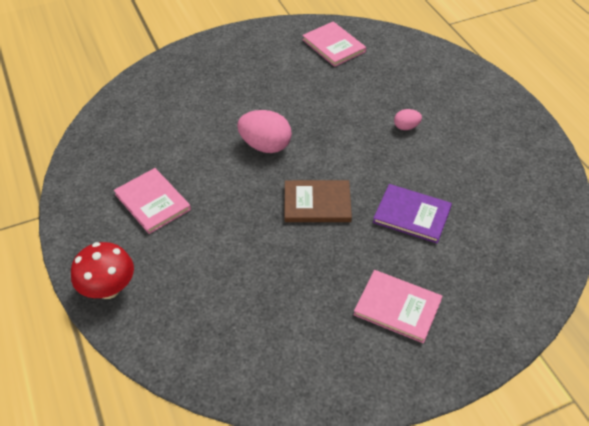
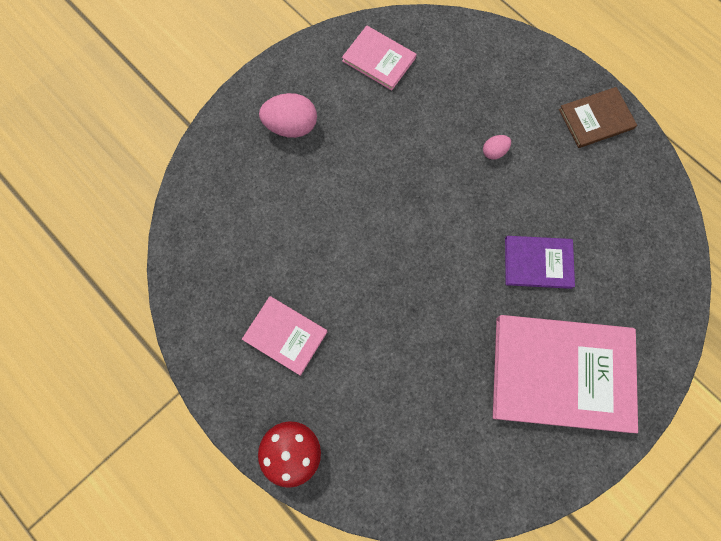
camera: 20 degrees left, 25 degrees up
pink egg [237,110,292,153] -> pink egg moved to [259,93,317,138]
brown book [284,180,352,222] -> brown book moved to [559,87,637,148]
pink book [353,270,443,343] -> pink book [493,315,638,433], size x1.95

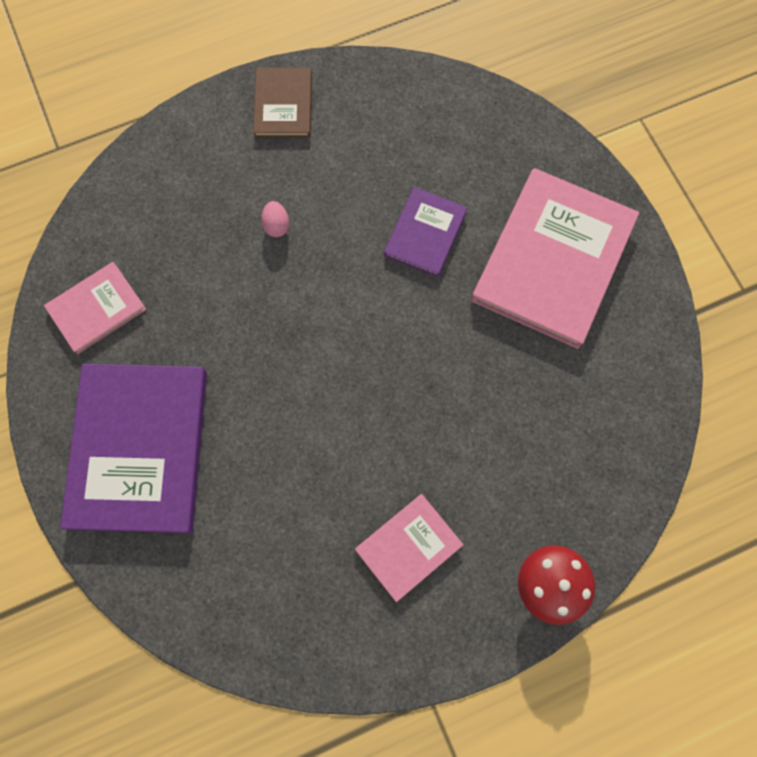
camera: 70 degrees left, 0 degrees up
pink egg [259,93,317,138] -> purple book [60,364,207,533]

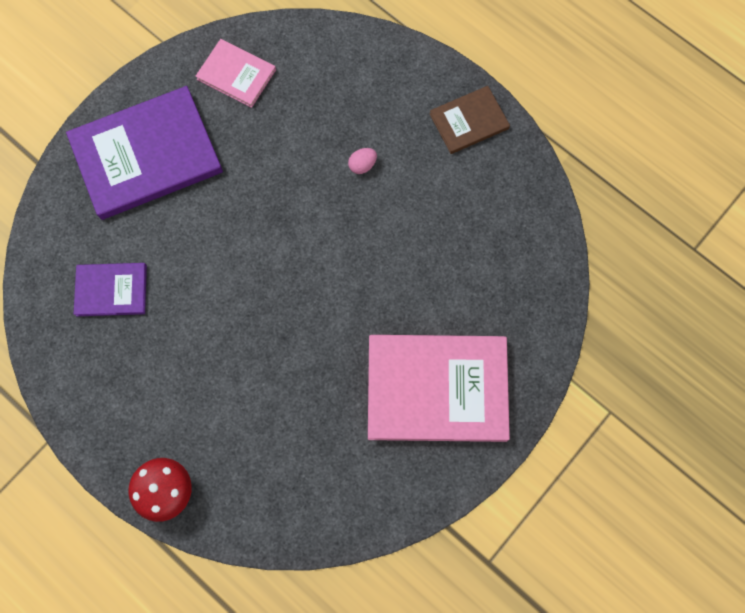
camera: 65 degrees right, 0 degrees up
pink book [355,494,464,602] -> none
purple book [384,187,467,277] -> purple book moved to [74,263,147,317]

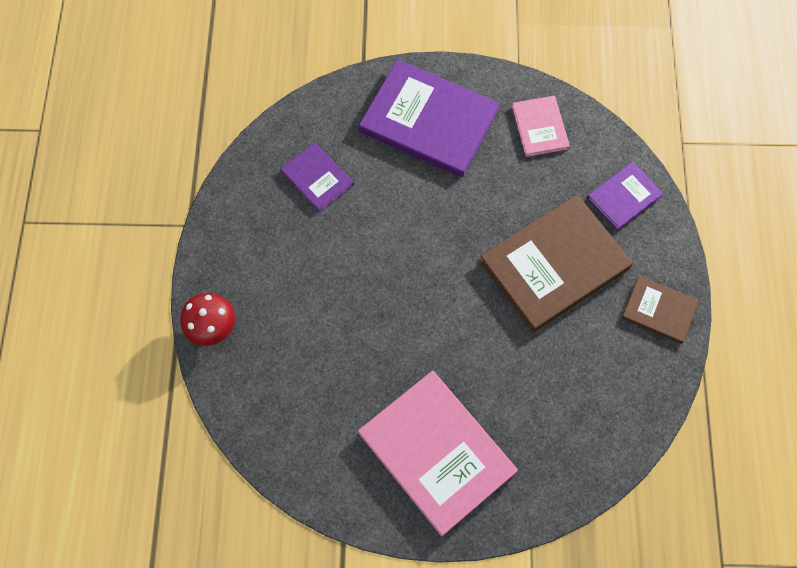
camera: 50 degrees right, 5 degrees down
pink egg [348,148,377,174] -> brown book [479,194,633,332]
none -> purple book [587,162,664,231]

